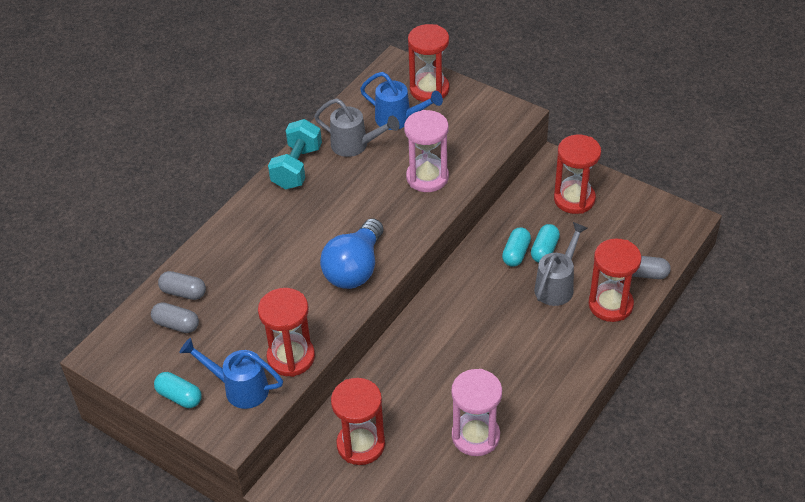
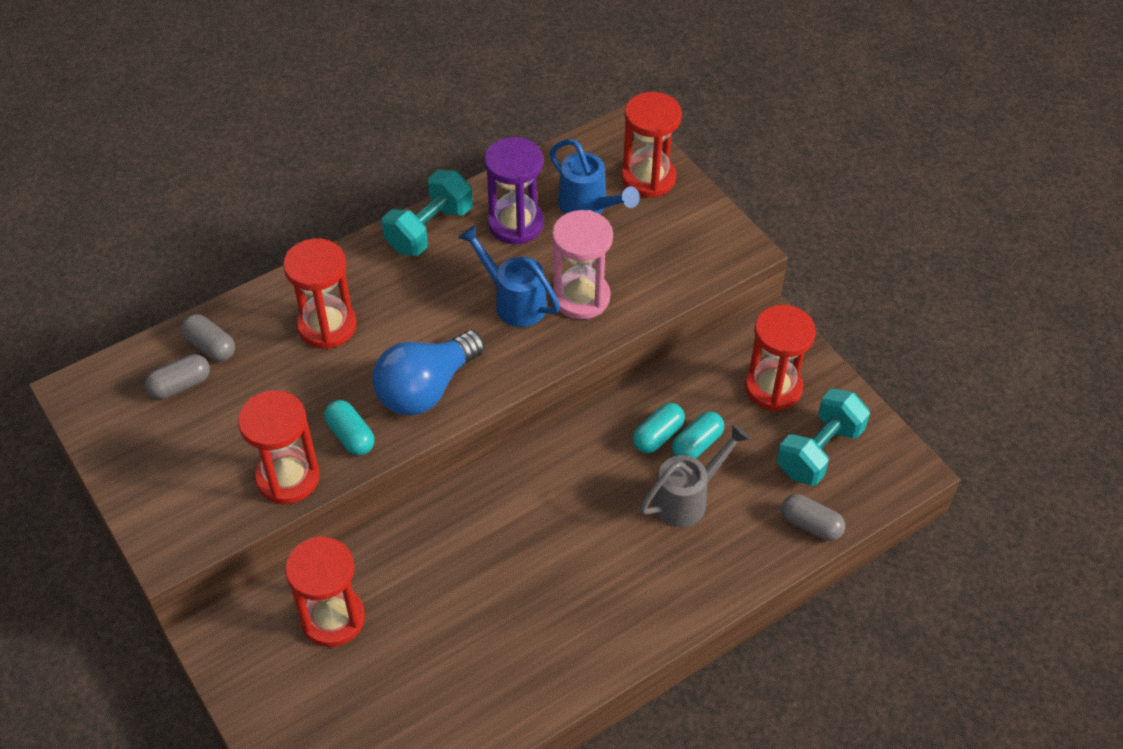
camera: 20 degrees right, 5 degrees up
grey capsule [151,302,199,333] -> grey capsule turned 75 degrees counterclockwise [145,354,210,399]
turquoise capsule [154,372,202,408] -> turquoise capsule moved to [324,400,374,455]
blue watering can [180,338,283,409] -> blue watering can moved to [458,225,560,327]
grey watering can [314,98,399,157] -> purple hourglass [484,137,544,244]
pink hourglass [451,369,502,456] -> none
red hourglass [589,238,641,322] -> red hourglass moved to [283,239,357,349]
none -> turquoise dumbbell [777,389,870,485]

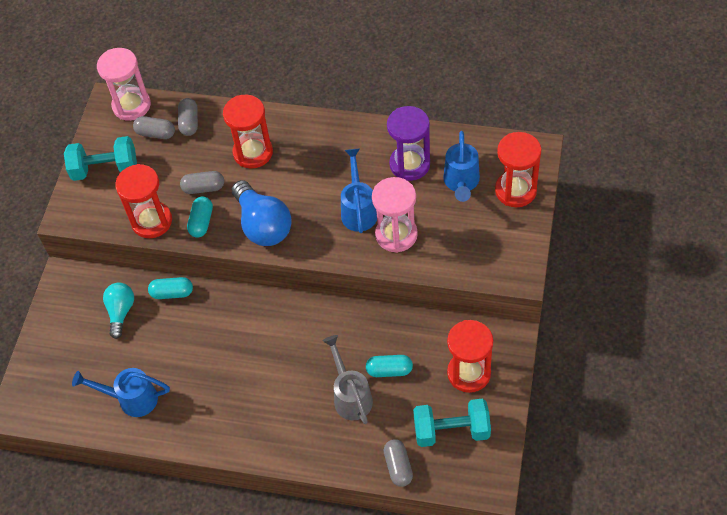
camera: 50 degrees right, 5 degrees up
red hourglass [285,536,365,647] -> turquoise light bulb [103,283,134,339]
blue light bulb [373,330,485,416] -> blue light bulb turned 120 degrees counterclockwise [232,180,292,246]
turquoise dumbbell [382,170,473,256] -> turquoise dumbbell moved to [64,136,137,181]
turquoise capsule [633,403,685,453] -> turquoise capsule moved to [148,277,193,299]
grey watering can [640,424,750,527] -> grey watering can turned 120 degrees counterclockwise [323,335,373,424]
none -> blue watering can [72,368,170,417]
none -> pink hourglass [97,48,151,121]
none -> grey capsule [180,171,224,194]

